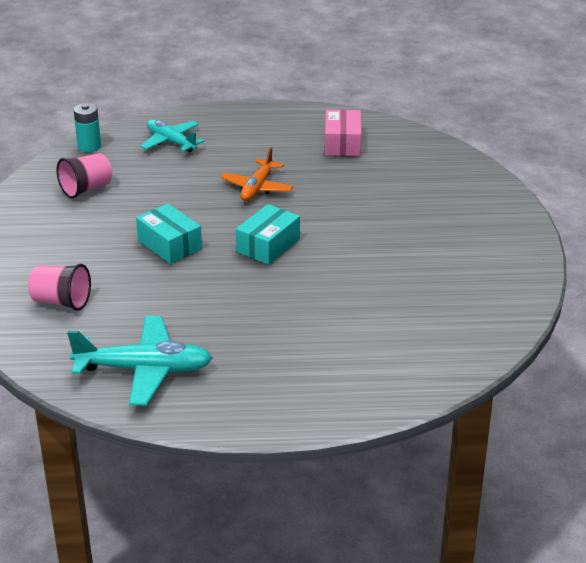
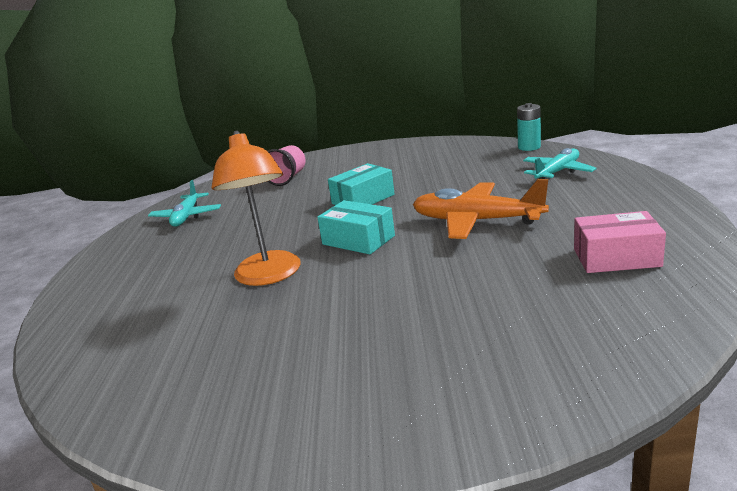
camera: 95 degrees right, 10 degrees down
pink cup [56,153,112,199] -> none
turquoise plane [67,316,212,405] -> turquoise plane [148,180,221,227], size x0.66
orange plane [221,147,293,201] -> orange plane [413,179,549,239], size x1.52
none -> orange lamp [212,131,301,286]

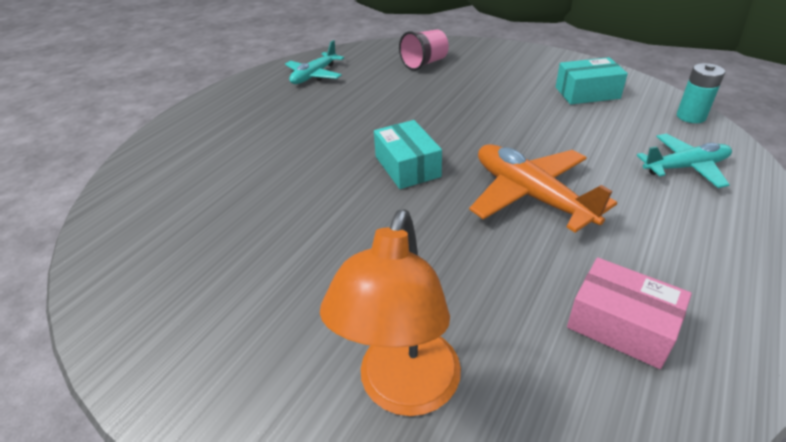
camera: 30 degrees right, 15 degrees up
orange lamp [212,131,301,286] -> orange lamp moved to [320,209,461,416]
turquoise box [328,163,395,205] -> turquoise box moved to [556,57,628,105]

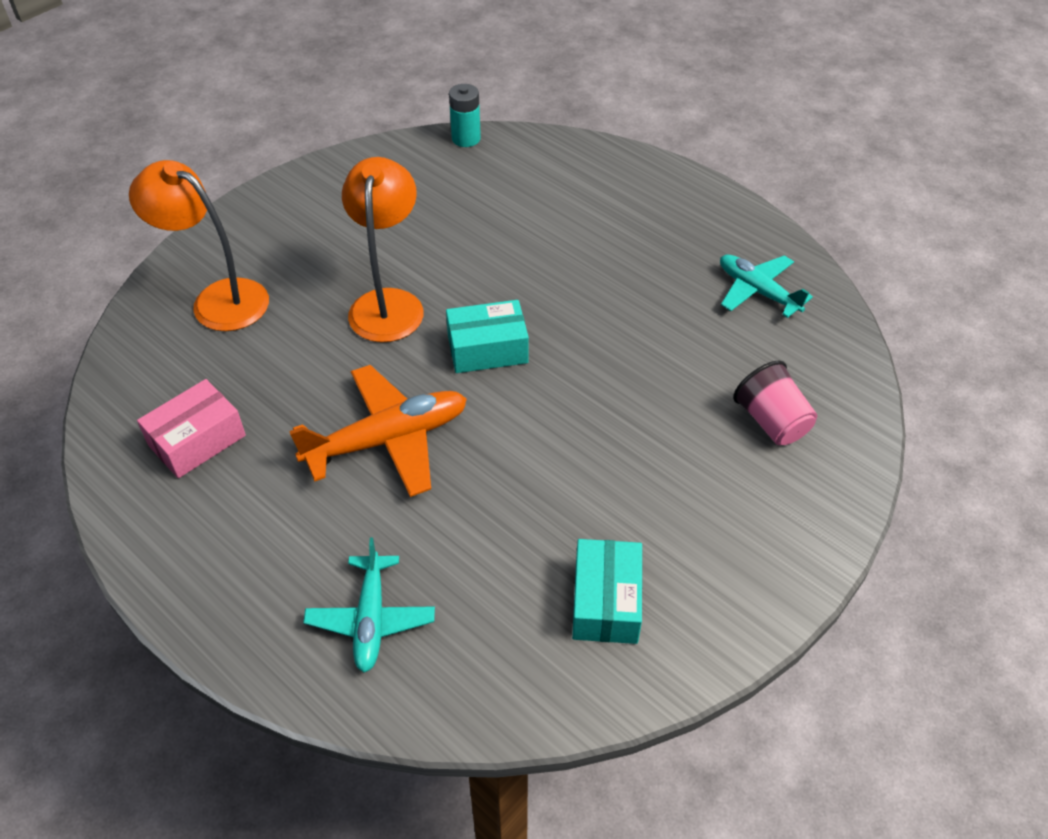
camera: 100 degrees right, 10 degrees up
turquoise battery [677,63,725,123] -> turquoise battery moved to [449,84,481,147]
none -> orange lamp [342,157,424,342]

